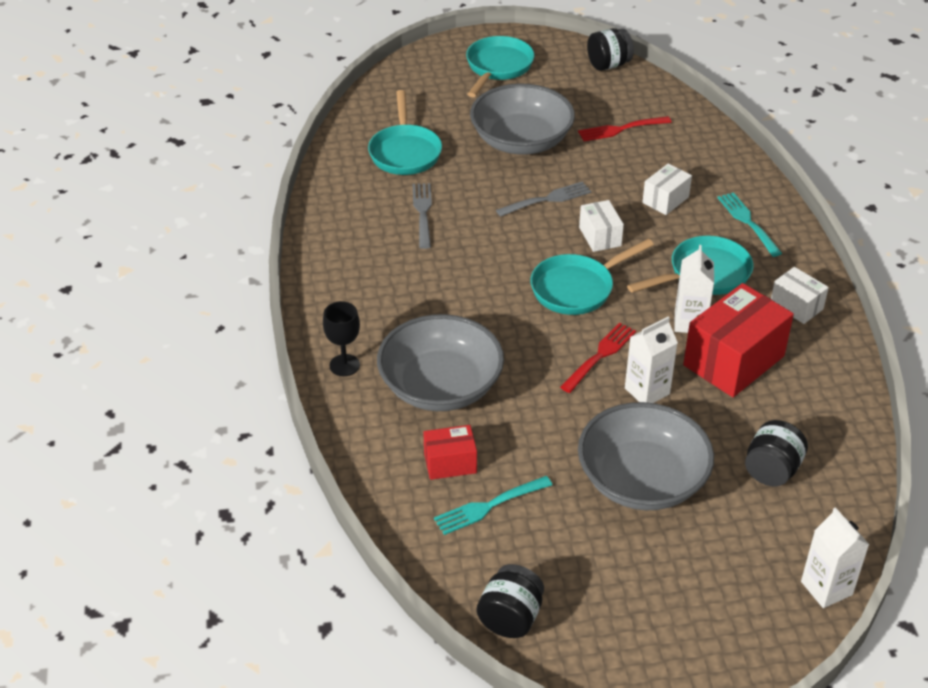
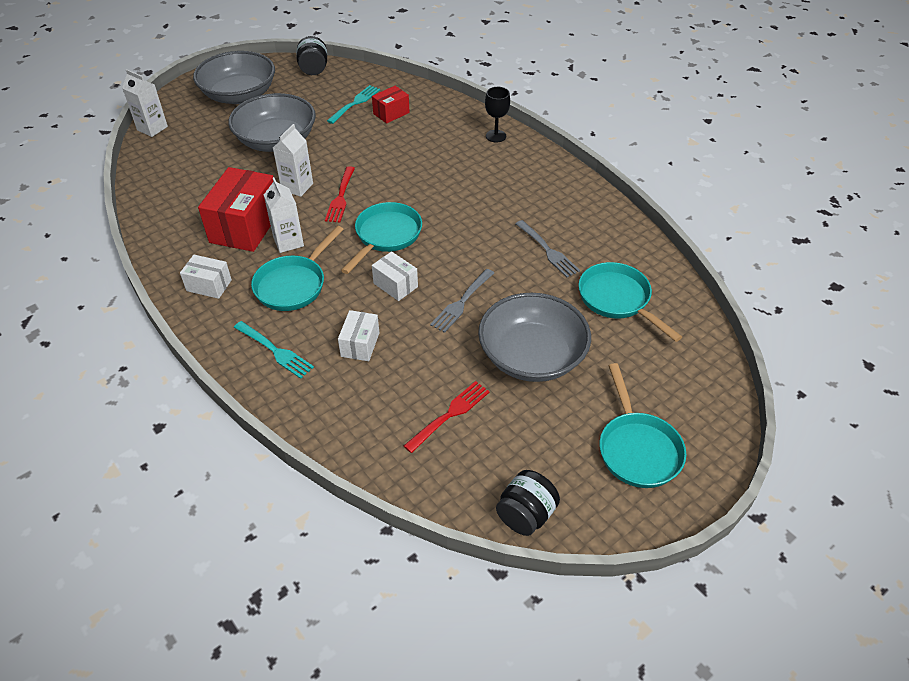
camera: 150 degrees right, 5 degrees up
grey bowl [377,314,504,411] -> grey bowl moved to [193,51,275,104]
black jar [745,420,808,486] -> none

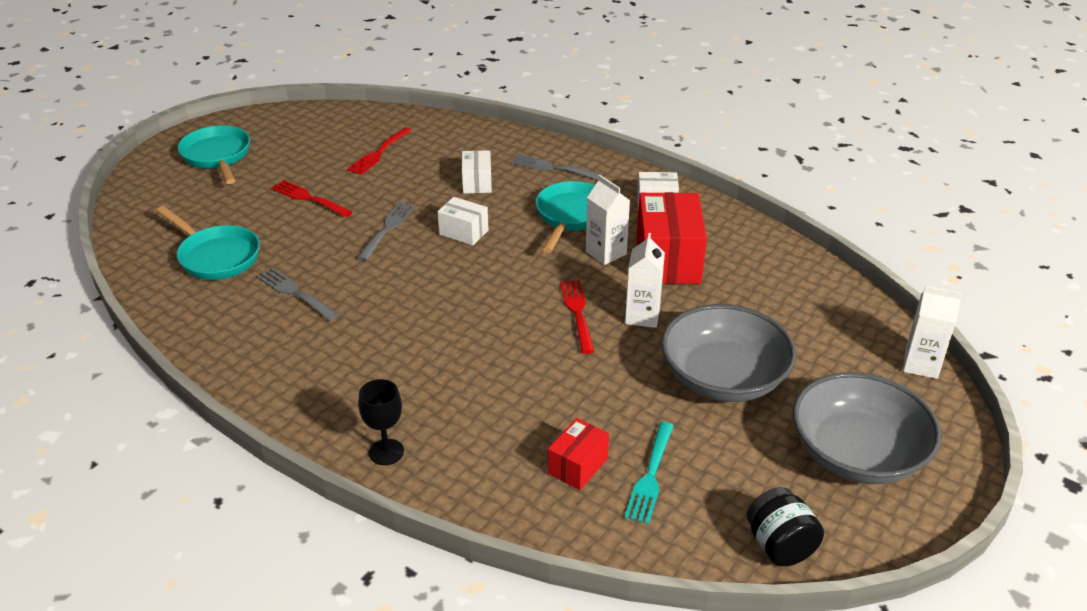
camera: 165 degrees right, 10 degrees down
turquoise fork [234,321,314,379] -> grey fork [511,154,603,180]
turquoise pan [341,202,422,274] -> none
grey bowl [478,293,591,382] -> red fork [271,180,352,217]
black jar [496,470,560,536] -> none

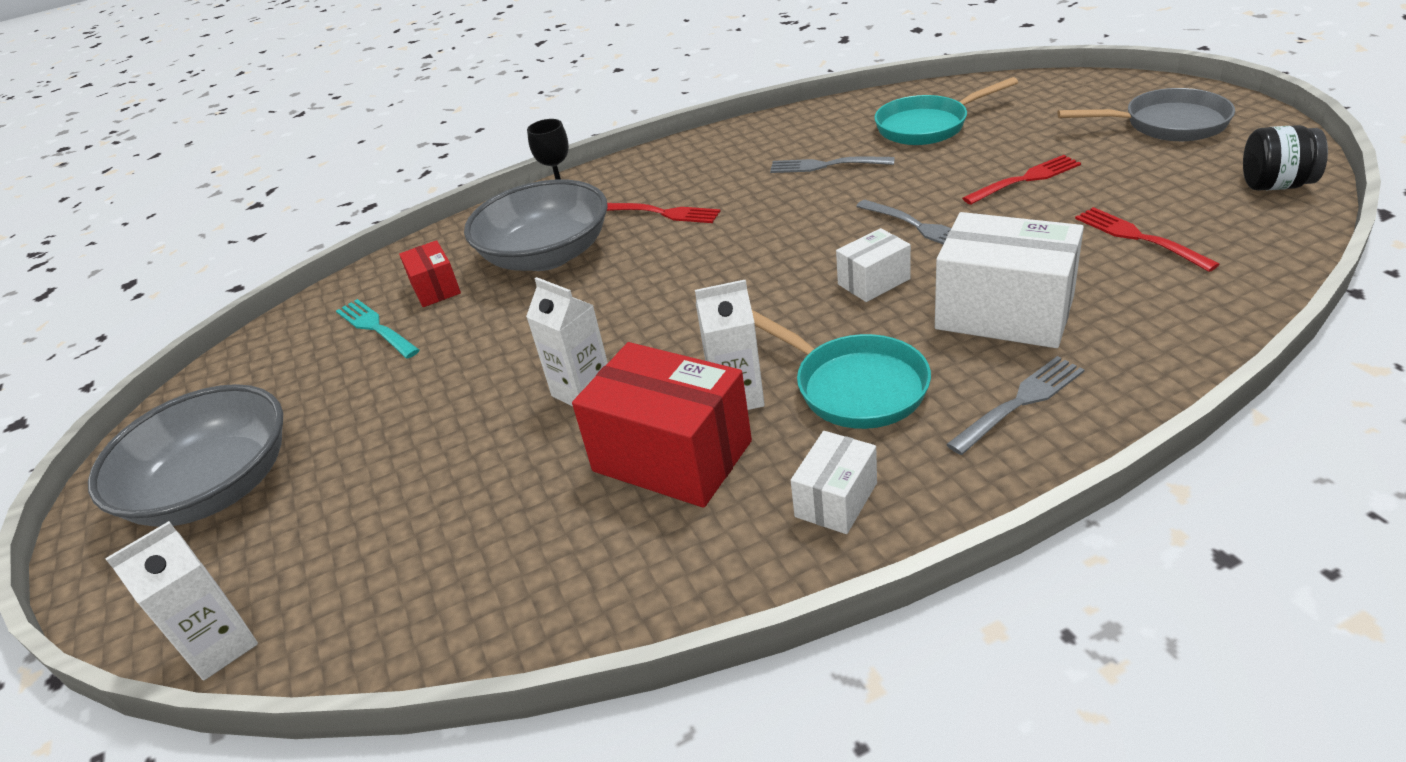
camera: 125 degrees right, 0 degrees up
turquoise pan [178,126,250,184] -> grey pan [1057,88,1235,141]
grey fork [257,268,339,321] -> grey fork turned 150 degrees counterclockwise [770,156,895,173]
white box [462,150,492,194] -> white box [935,212,1084,348], size x1.89
red fork [560,280,595,354] -> red fork moved to [607,203,720,223]
grey bowl [661,304,796,402] -> grey bowl moved to [464,179,608,271]
black jar [747,487,824,566] -> black jar moved to [1243,125,1328,191]

